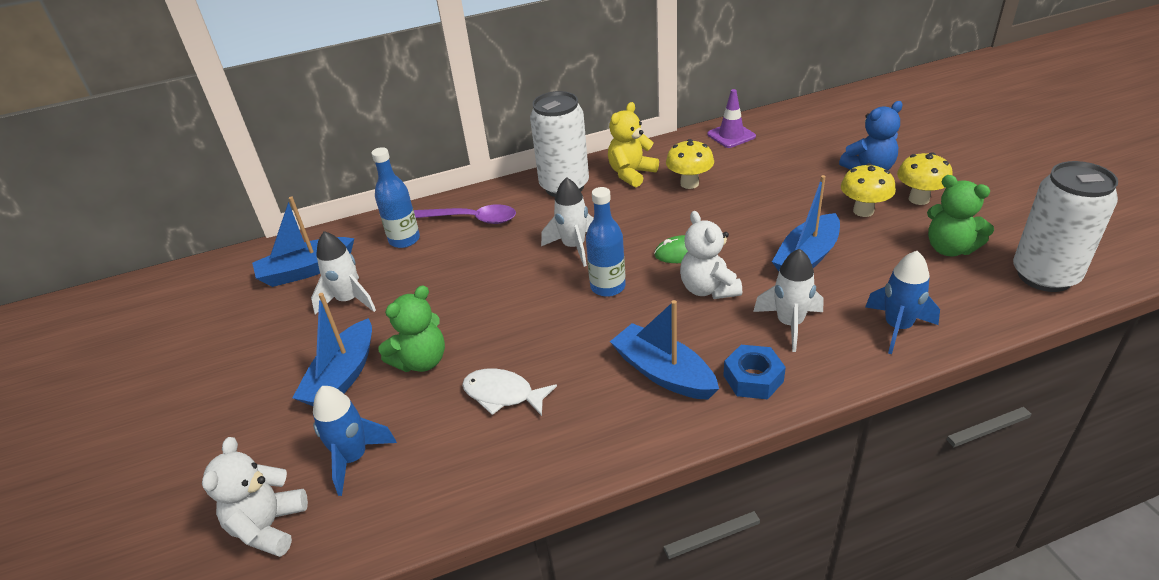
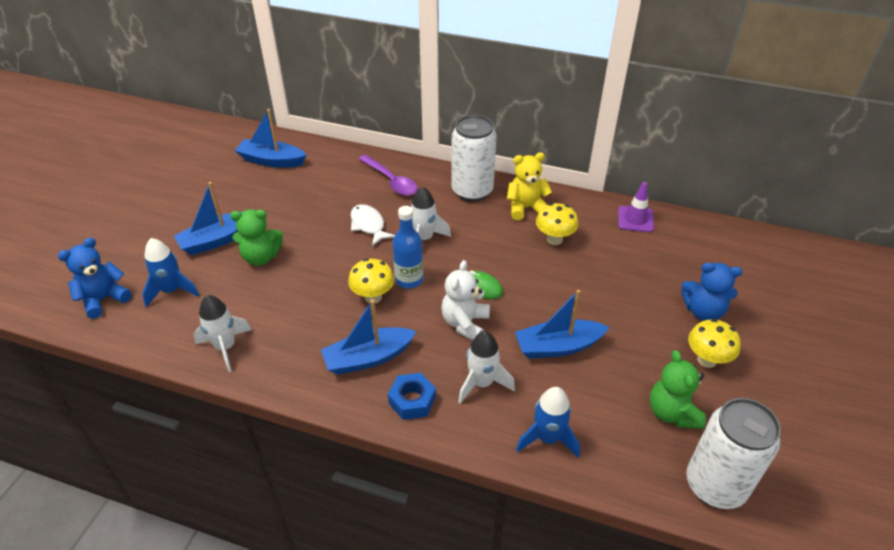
camera: 35 degrees right, 5 degrees up
white teddy bear [202,437,308,557] -> blue teddy bear [58,238,132,319]
white rocket [311,231,376,314] -> white rocket moved to [194,295,252,372]
blue bottle [371,147,420,248] -> none
white fish [462,368,557,416] -> white fish moved to [351,204,395,246]
blue boat [610,300,719,400] -> blue boat turned 105 degrees counterclockwise [321,300,416,375]
yellow mushroom [841,163,896,217] -> yellow mushroom moved to [348,259,395,304]

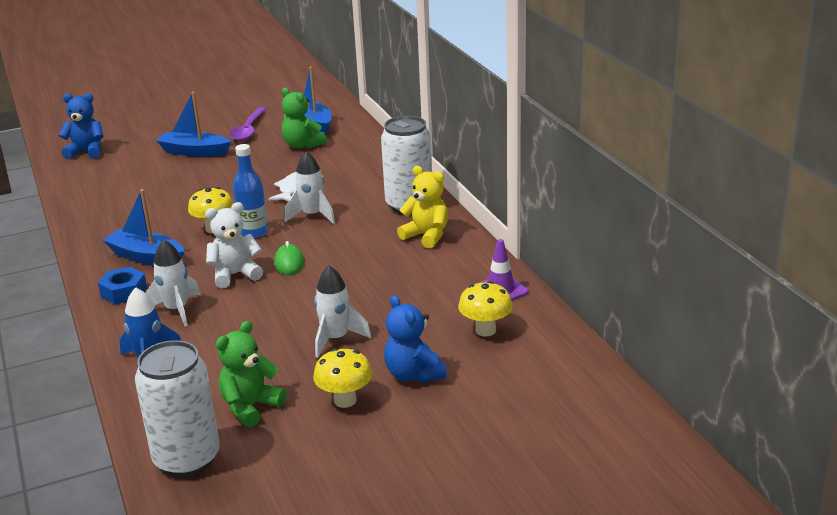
camera: 50 degrees right, 15 degrees down
blue rocket [142,238,199,307] -> none
white rocket [194,295,252,372] -> white rocket moved to [314,266,371,358]
green teddy bear [230,209,283,266] -> green teddy bear moved to [282,88,327,148]
purple spoon [359,155,418,196] -> purple spoon moved to [230,107,266,141]
blue boat [515,290,609,358] -> none
yellow mushroom [536,203,579,245] -> yellow mushroom moved to [458,281,513,337]

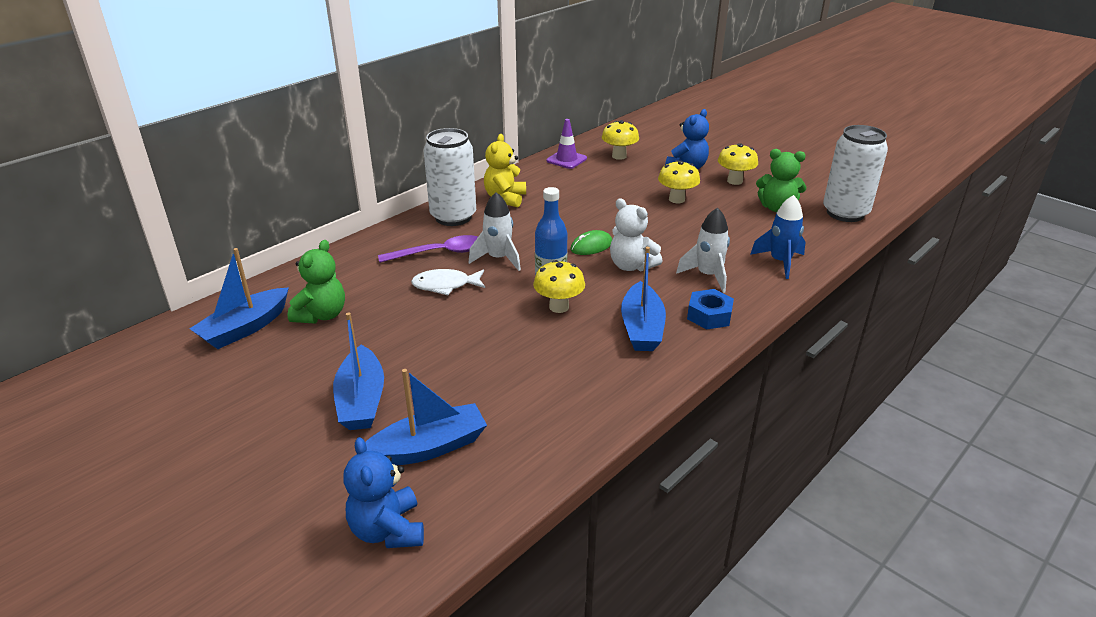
camera: 115 degrees left, 5 degrees up
purple spoon [230,107,266,141] -> purple spoon moved to [378,235,478,263]
white rocket [314,266,371,358] -> yellow mushroom [658,160,700,203]
none -> blue boat [365,369,487,465]

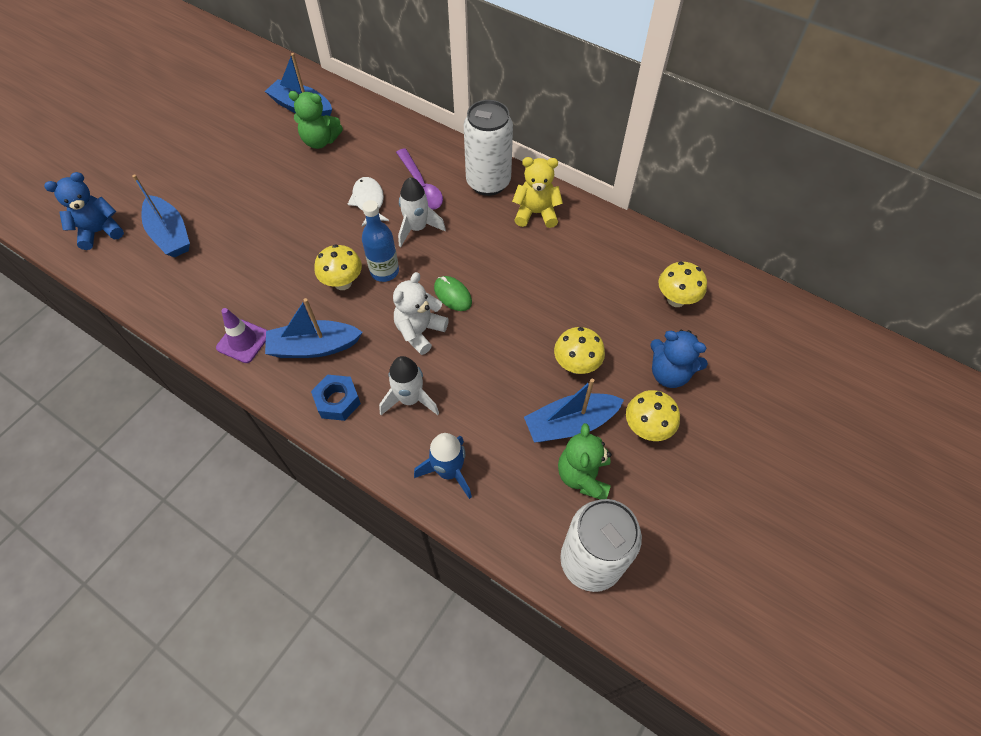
camera: 80 degrees right, 25 degrees up
blue boat [333,312,384,430] -> blue boat moved to [524,378,624,442]
purple traffic cone [546,119,587,169] -> purple traffic cone moved to [216,308,268,363]

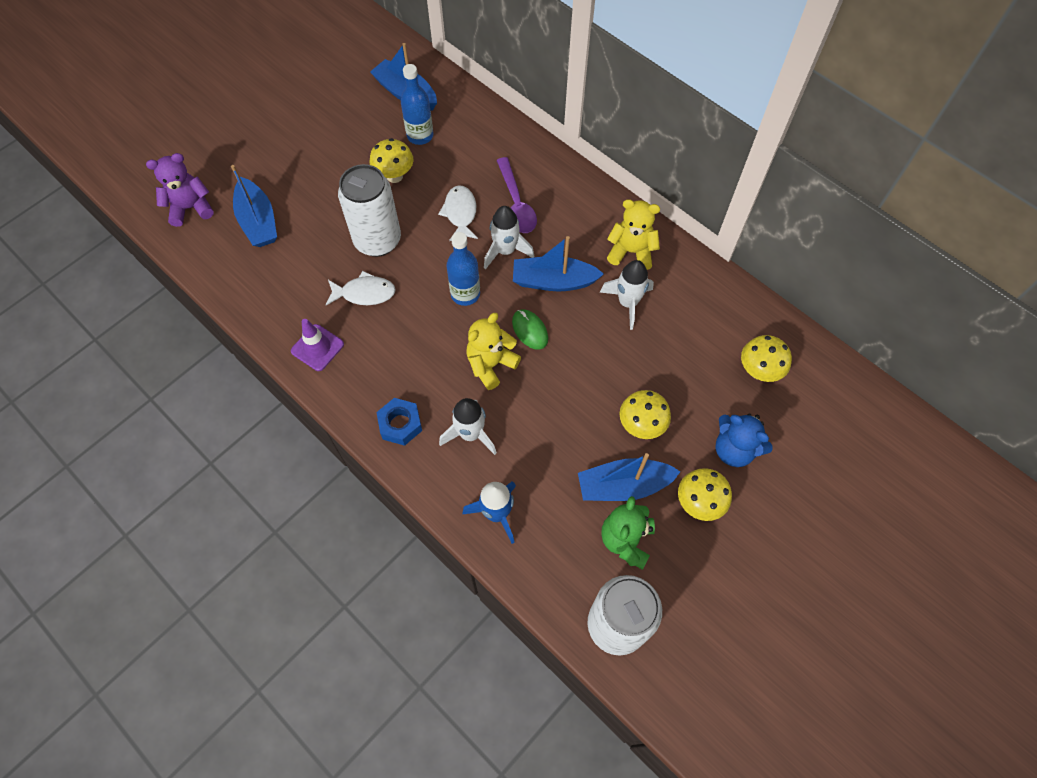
camera: 10 degrees right, 5 degrees up
blue teddy bear [44,172,124,250] -> purple teddy bear [146,153,214,227]
blue boat [265,298,363,358] -> blue boat moved to [513,236,604,291]
green teddy bear [289,91,343,149] -> blue bottle [401,64,433,145]
yellow mushroom [314,244,362,290] -> yellow mushroom moved to [370,138,413,183]
white teddy bear [393,272,449,355] -> yellow teddy bear [466,313,521,390]
white can [464,100,513,196] -> white can moved to [338,164,401,257]
none -> white fish [326,271,396,305]
none -> white rocket [600,260,654,330]

